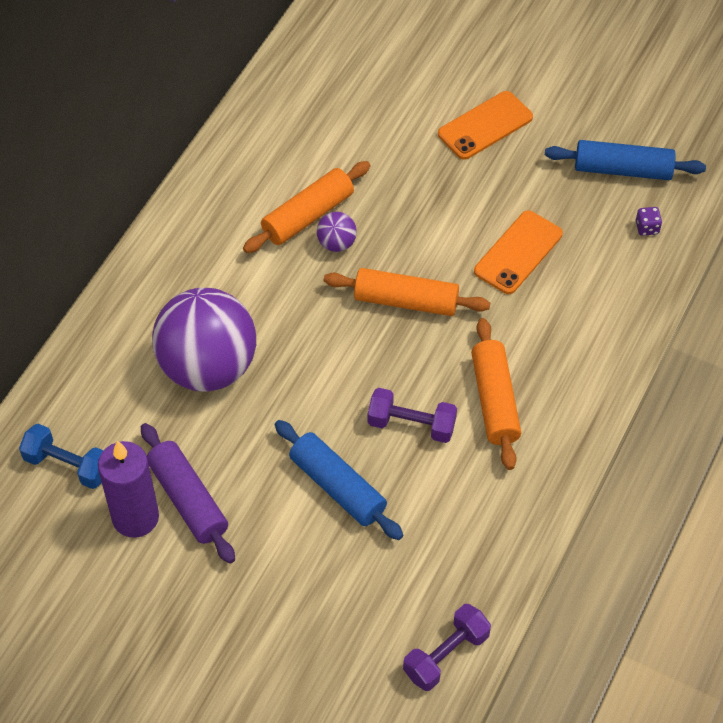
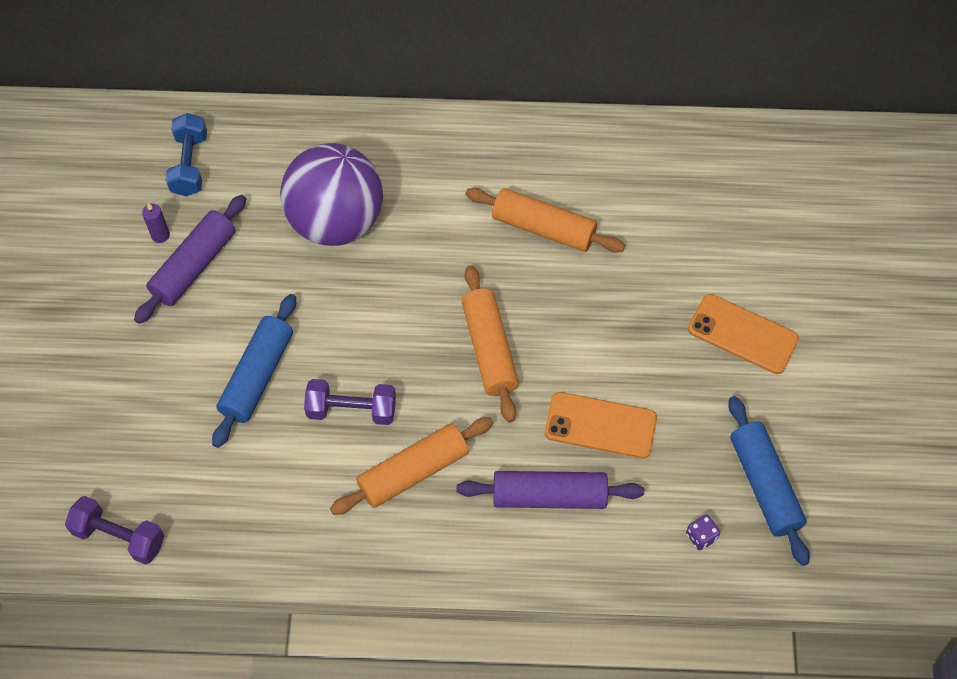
camera: 65 degrees right, 5 degrees up
purple candle [98,441,159,538] -> purple candle [142,203,170,243], size x0.42
purple ball [317,212,357,252] -> none
purple dumbbell [368,388,457,443] -> purple dumbbell turned 75 degrees counterclockwise [304,379,396,425]
none -> purple rolling pin [457,471,644,509]

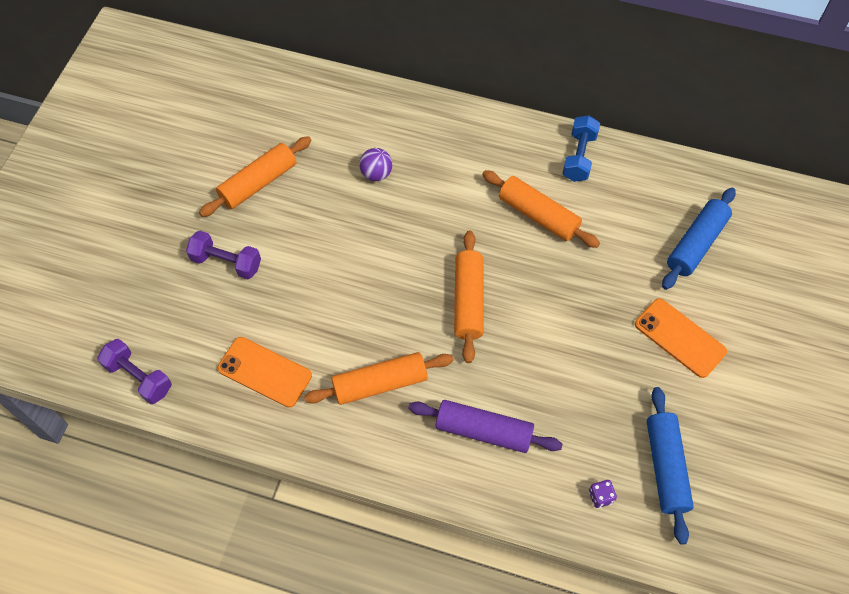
camera: 15 degrees right, 0 degrees up
purple rolling pin [134,195,246,324] -> orange rolling pin [199,136,312,217]
purple candle [142,203,170,243] -> none
blue dumbbell [166,113,207,196] -> blue dumbbell moved to [562,115,600,182]
blue rolling pin [212,294,296,448] -> blue rolling pin moved to [662,188,736,290]
purple ball [280,143,383,246] -> purple ball [359,148,392,181], size x0.41
purple dumbbell [304,379,396,425] -> purple dumbbell moved to [186,231,261,279]
orange phone [545,392,657,458] -> orange phone moved to [217,337,312,408]

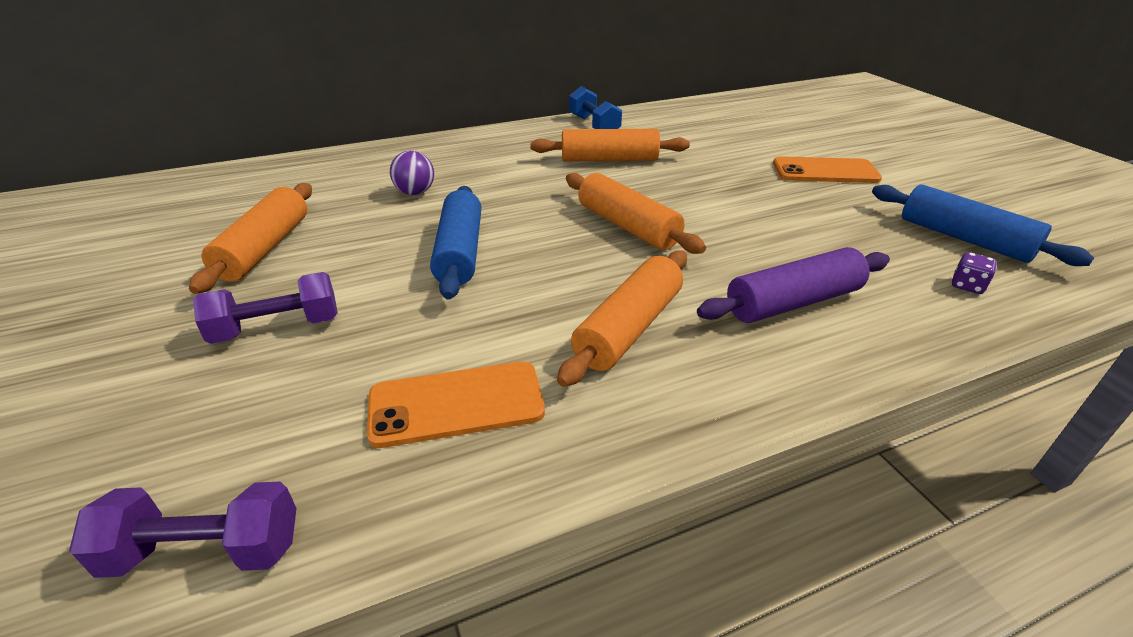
camera: 40 degrees left, 25 degrees down
blue rolling pin [662,188,736,290] -> blue rolling pin moved to [430,186,481,300]

